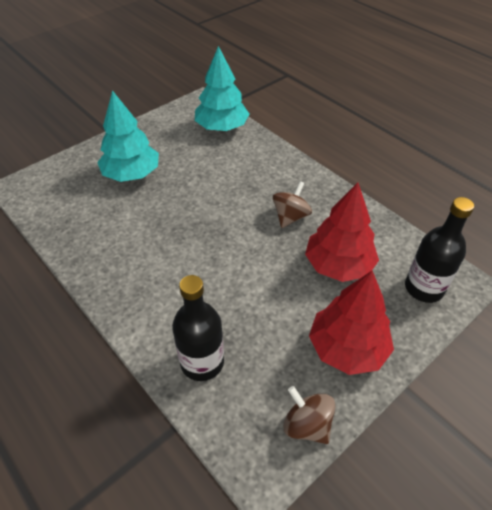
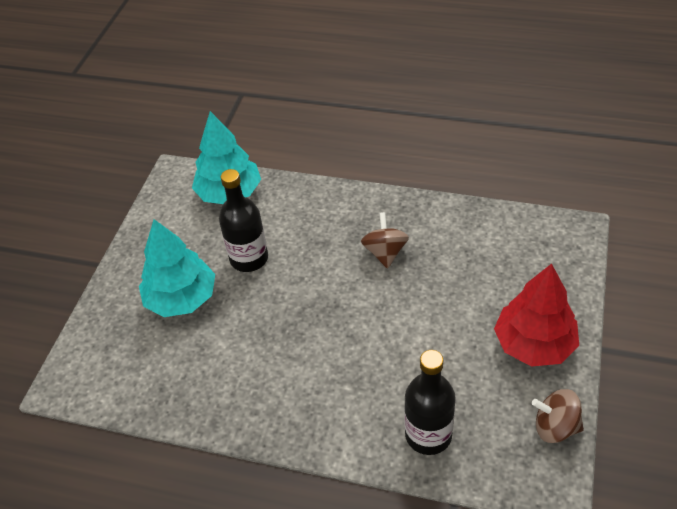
camera: 30 degrees left, 0 degrees up
red tree [305,182,379,282] -> none
black bottle [405,197,474,303] -> black bottle moved to [219,169,268,272]

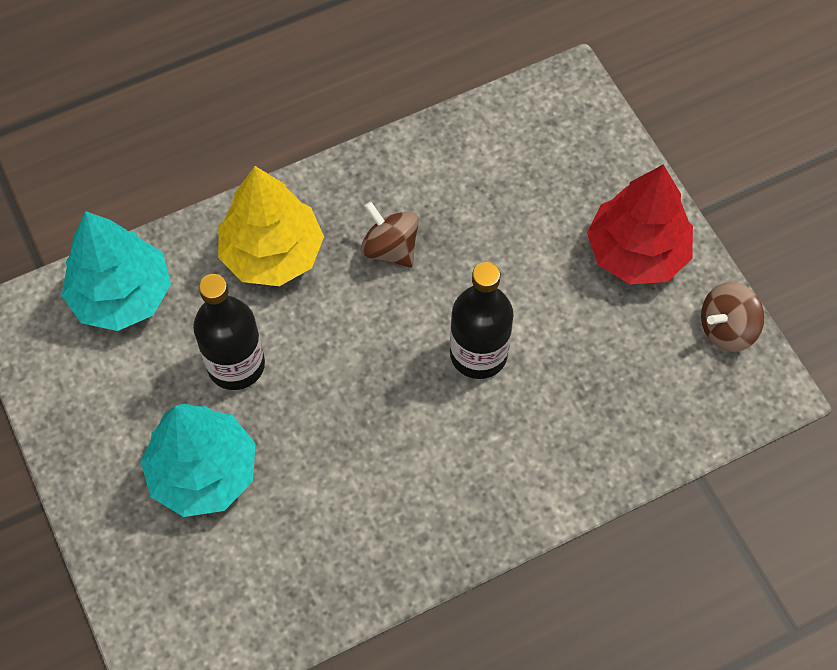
camera: 45 degrees left, 15 degrees up
black bottle [404,350,456,455] -> black bottle moved to [450,262,514,379]
none -> yellow tree [218,166,324,286]

